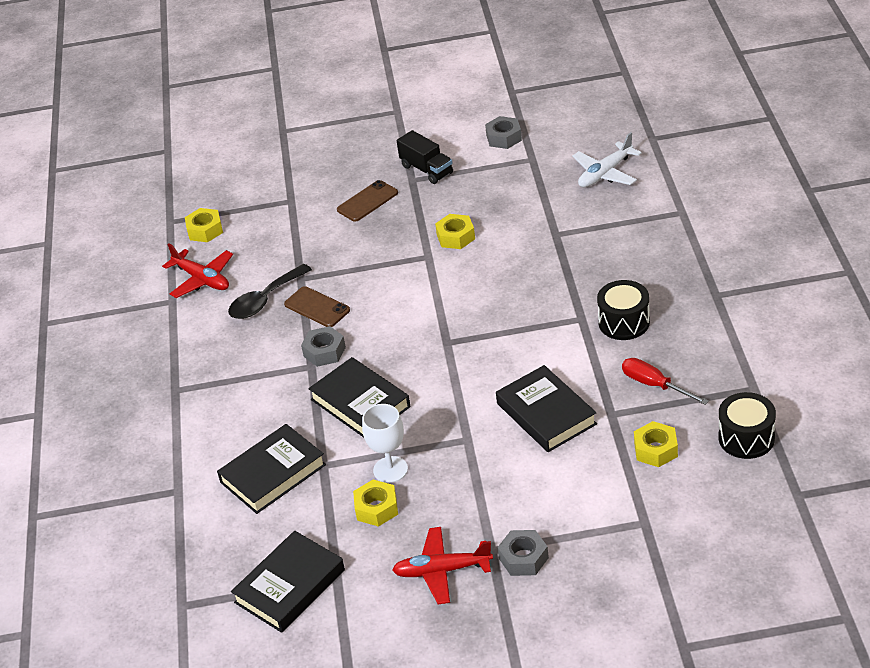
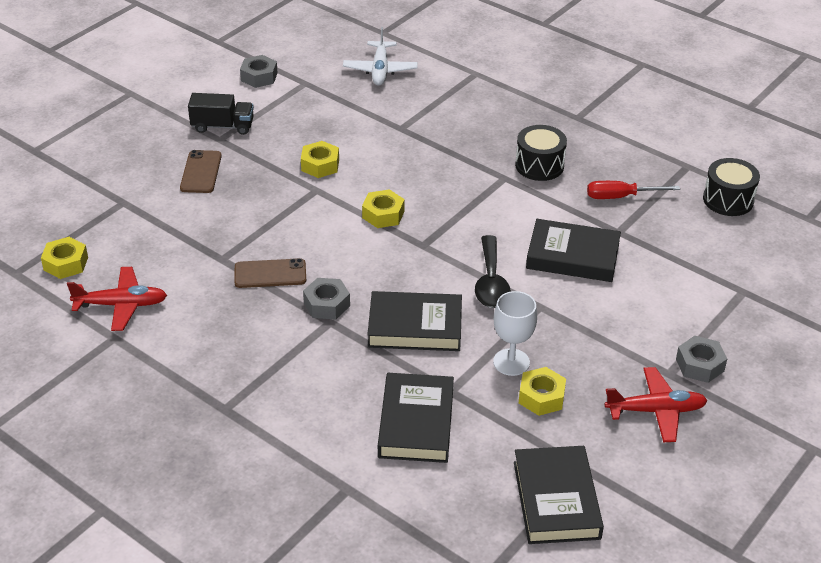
camera: 50 degrees left, 0 degrees up
black spoon [228,264,312,319] -> black spoon moved to [475,235,511,308]
red plane [392,527,493,604] -> red plane turned 135 degrees counterclockwise [605,367,708,442]
yellow nut [634,421,678,467] -> yellow nut moved to [362,189,405,228]

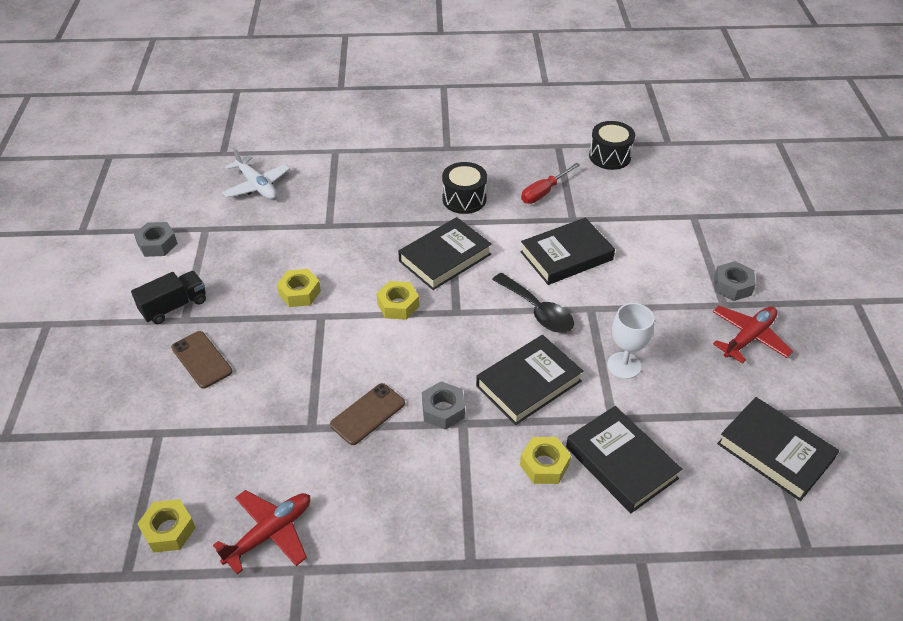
camera: 40 degrees left, 5 degrees up
yellow nut [519,367,566,416] -> yellow nut moved to [520,437,571,484]
none -> black book [398,217,492,290]

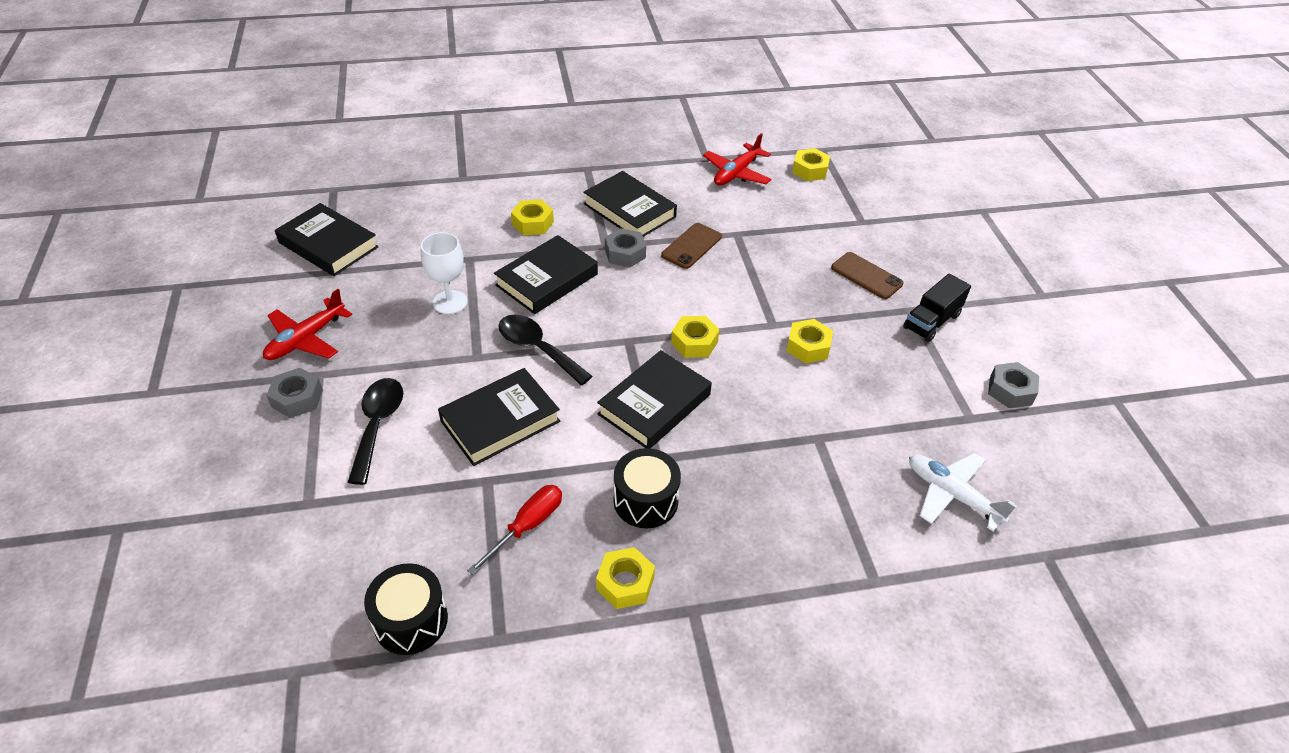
camera: 170 degrees right, 0 degrees up
black book [566,406,682,513] -> black book moved to [583,171,677,237]
none -> black spoon [348,378,403,485]
none -> yellow nut [596,547,655,609]

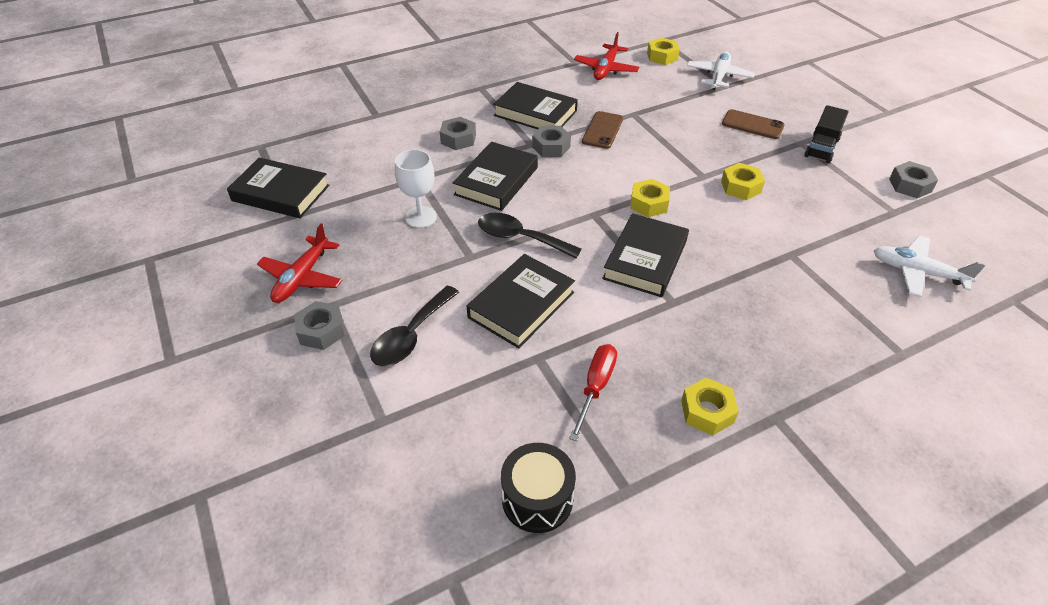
camera: 15 degrees left, 0 degrees up
black spoon [348,378,403,485] -> black spoon turned 135 degrees counterclockwise [370,286,459,366]
yellow nut [511,200,554,235] -> grey nut [440,117,476,150]
black drum [614,448,681,528] -> none
none -> white plane [687,51,755,90]

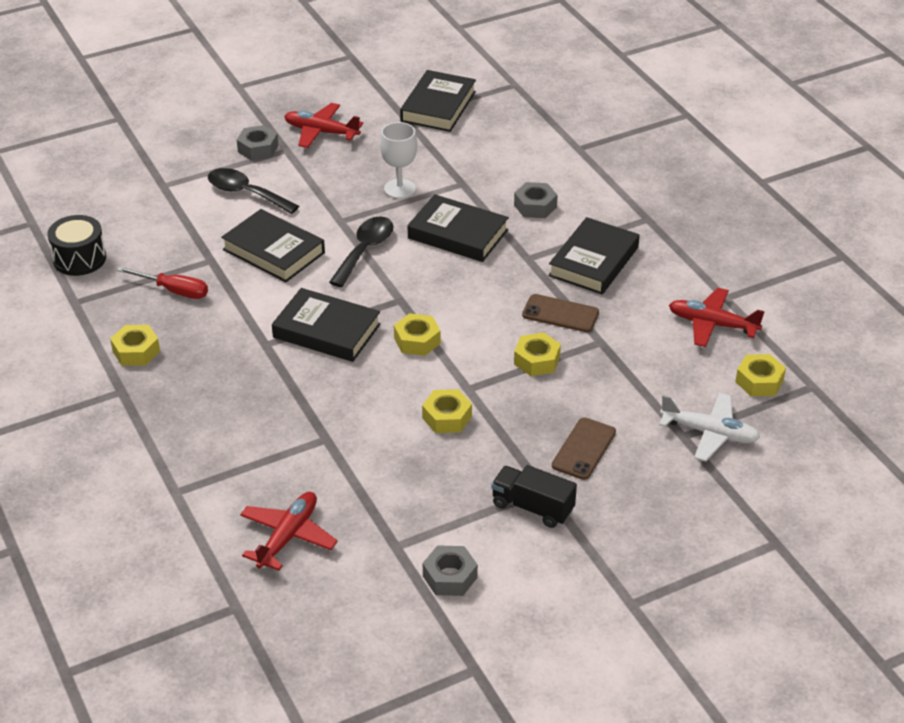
camera: 90 degrees right, 5 degrees down
grey nut [532,126,571,157] -> none
white plane [874,235,986,297] -> red plane [240,492,338,571]
none -> yellow nut [514,332,561,376]

